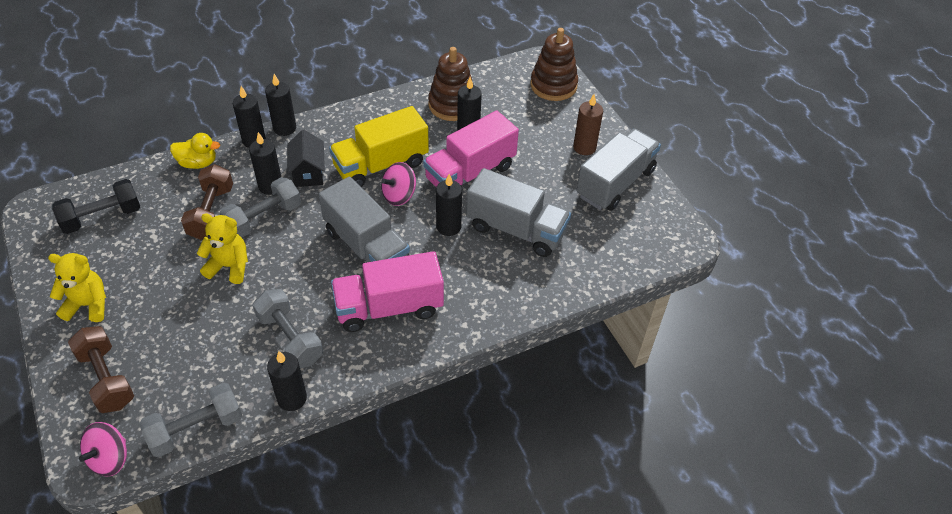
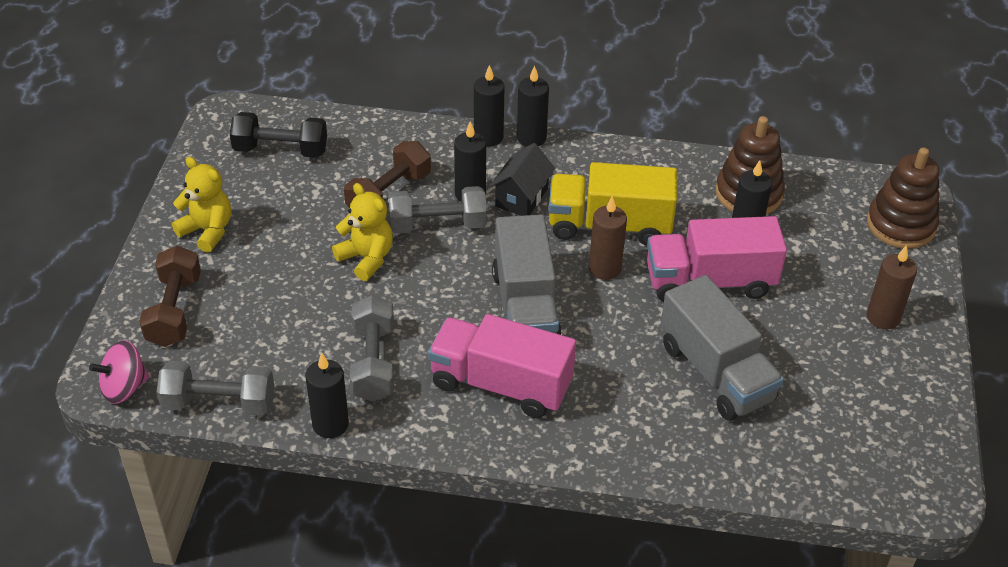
camera: 35 degrees right, 5 degrees down
yellow duck [170,133,220,169] -> none
pink spinning top [381,162,416,206] -> brown candle [589,196,627,280]
black candle [436,174,462,236] -> none
grey truck [576,129,661,211] -> none

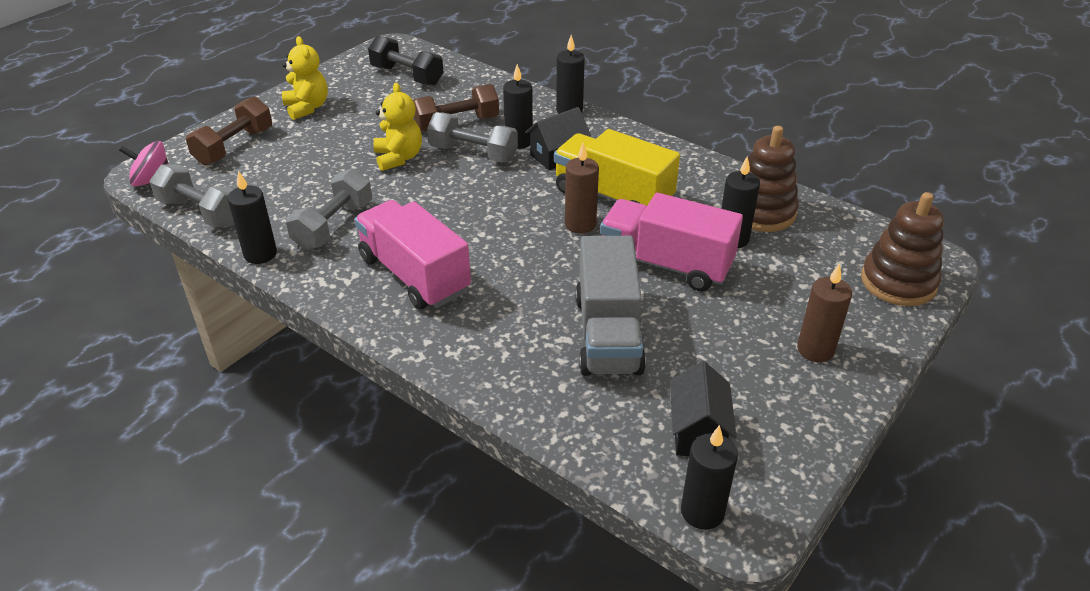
camera: 30 degrees right, 5 degrees down
grey truck [492,214,562,335] -> none
black candle [517,65,549,147] -> black candle moved to [681,425,738,530]
none -> black house [670,361,736,456]

